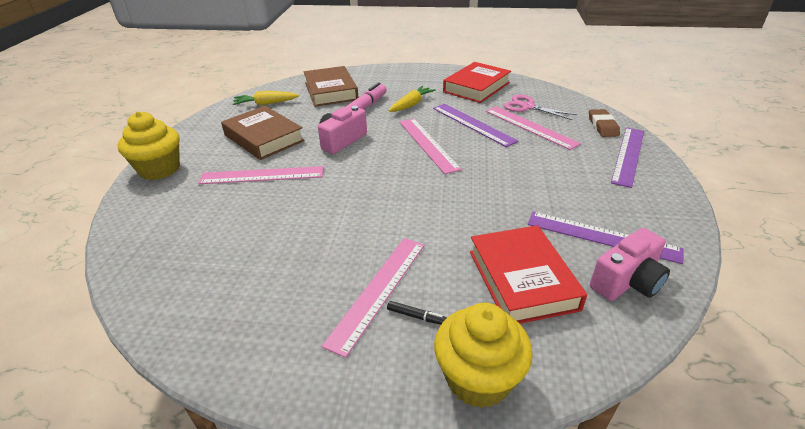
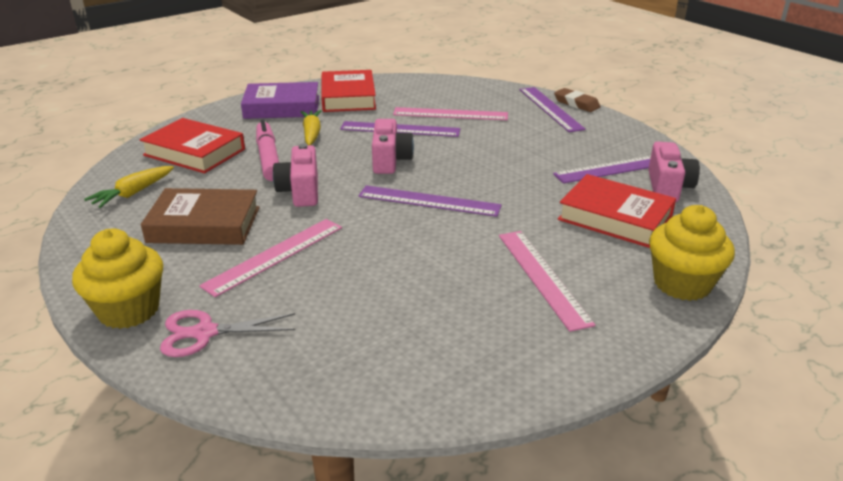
camera: 45 degrees left, 5 degrees down
brown book [304,66,358,107] -> red book [139,118,245,173]
black marker [387,301,447,325] -> none
pink ruler [399,119,462,174] -> pink camera [372,119,414,174]
pink scissors [504,95,577,120] -> pink scissors moved to [160,310,295,357]
brown eraser [589,109,620,137] -> brown eraser moved to [554,88,601,112]
none -> purple book [241,82,319,119]
none -> purple ruler [358,185,502,217]

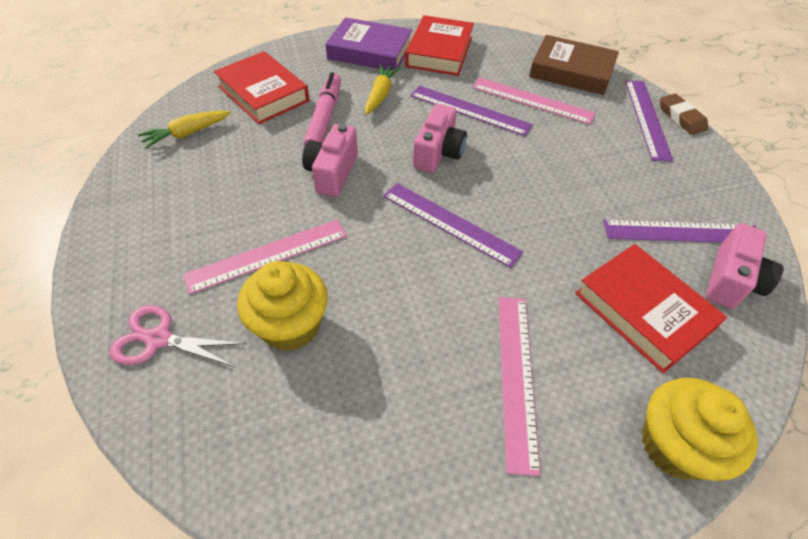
camera: 20 degrees right, 20 degrees up
yellow cupcake [72,228,163,329] -> yellow cupcake moved to [237,261,328,351]
brown book [141,188,260,245] -> brown book moved to [529,35,619,95]

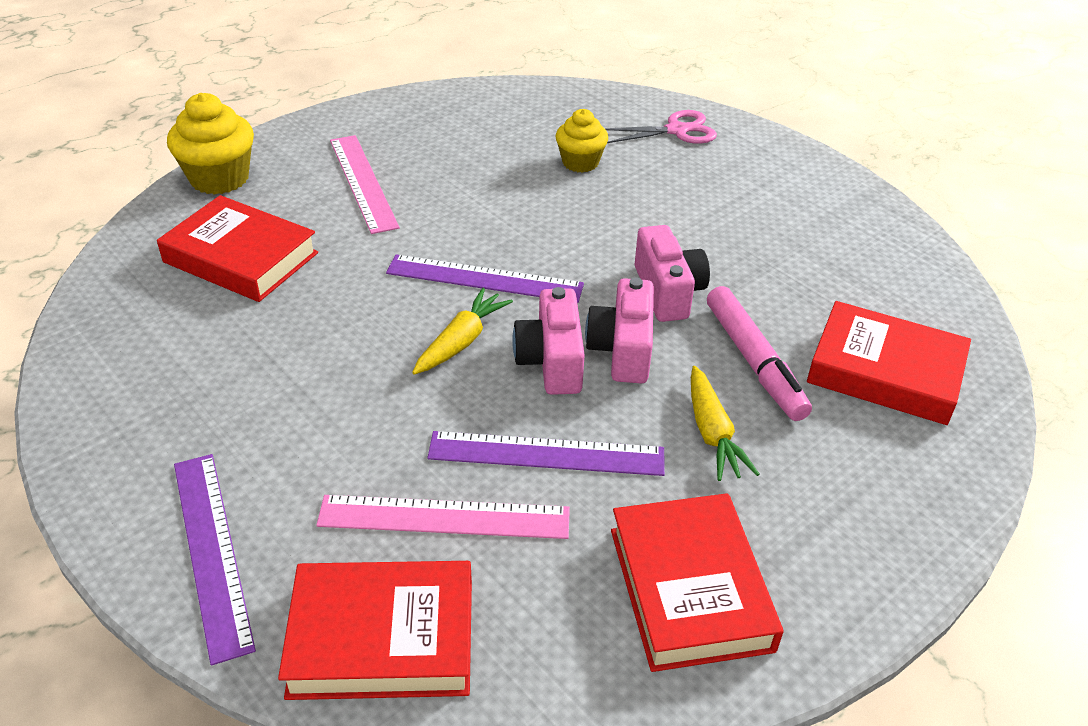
camera: 155 degrees right, 10 degrees down
yellow carrot [138,111,231,149] -> yellow carrot moved to [412,288,513,375]
pink ruler [183,219,347,294] -> none
yellow cupcake [237,261,328,351] -> yellow cupcake [556,109,608,173], size x0.66
purple book [326,17,412,71] -> none
brown book [529,35,619,95] -> red book [278,561,472,700]
purple ruler [603,220,756,243] -> none
brown eraser [660,94,708,135] -> none
pink camera [706,223,784,309] -> pink camera moved to [585,278,654,383]

